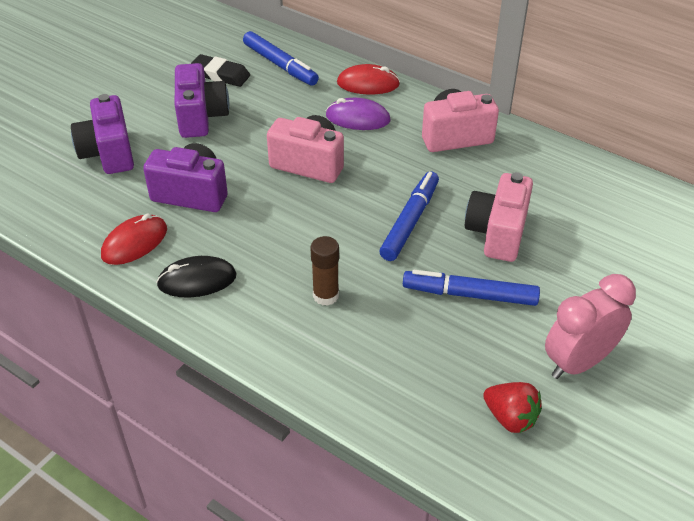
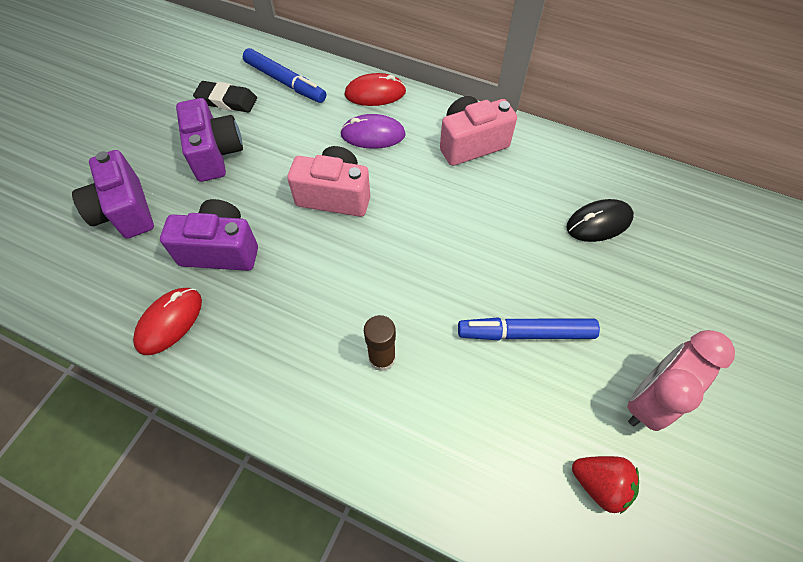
camera: 10 degrees left, 15 degrees up
black mouse [156,256,237,298] -> black mouse moved to [566,199,634,242]
blue marker [379,171,439,261] -> none
pink camera [465,172,533,262] -> none

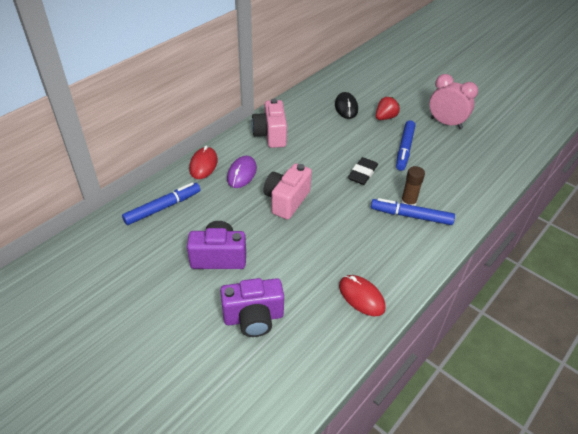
camera: 75 degrees left, 15 degrees down
purple camera [160,199,258,271] -> none
black eraser [193,81,257,113] -> black eraser moved to [348,157,378,185]
red strawberry [572,456,639,514] -> red strawberry moved to [376,97,400,120]
pink clock [627,330,735,431] -> pink clock turned 150 degrees clockwise [429,74,478,129]
none -> blue marker [371,198,455,225]

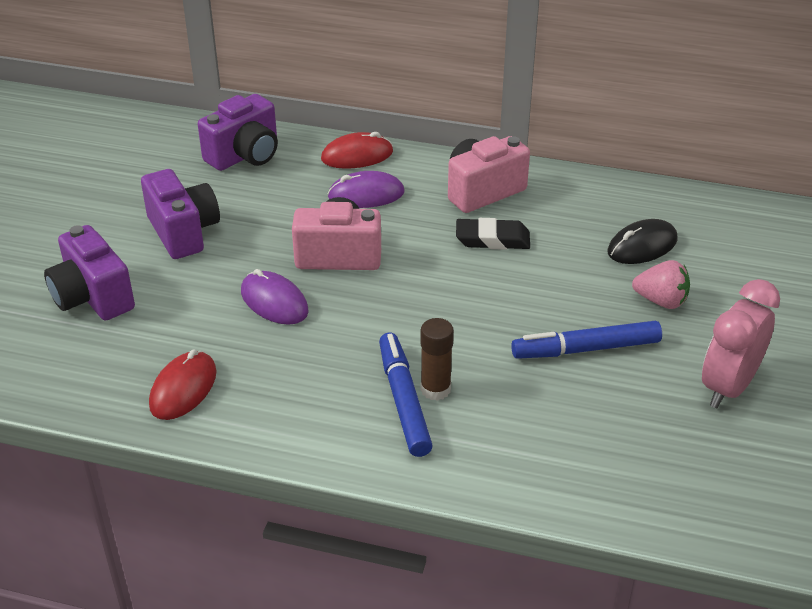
camera: 65 degrees right, 5 degrees down
blue marker [122,182,201,225] -> purple camera [198,94,278,171]
black eraser [348,157,378,185] -> black eraser moved to [456,218,530,250]
red strawberry [376,97,400,120] -> pink strawberry [632,260,690,309]
pink clock [429,74,478,129] -> pink clock turned 150 degrees counterclockwise [702,279,780,408]
none -> purple mouse [241,269,309,325]

